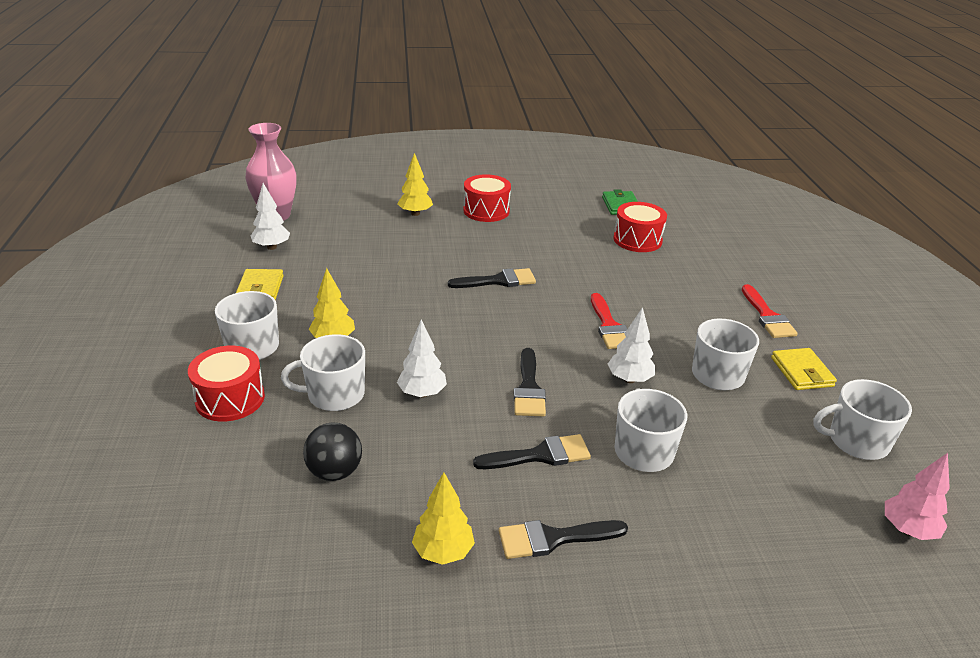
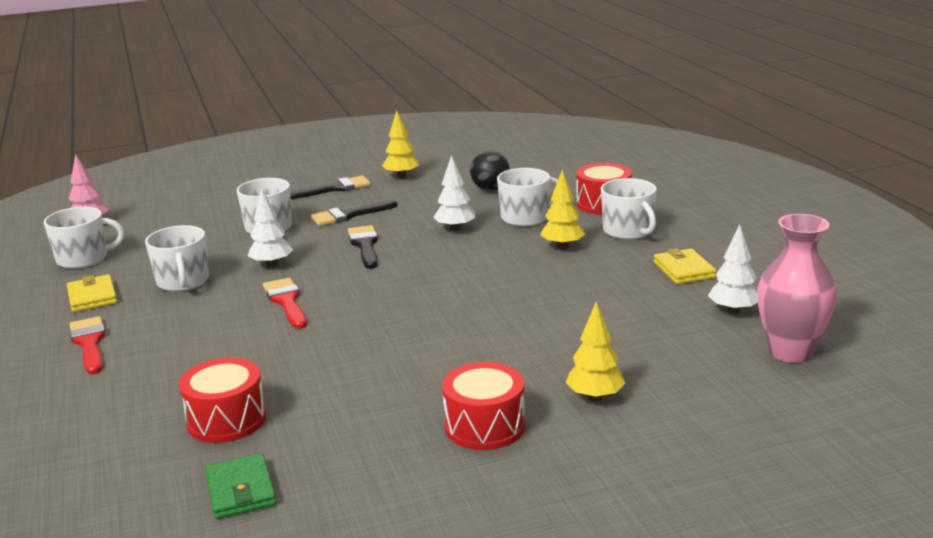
camera: 170 degrees right, 10 degrees down
black brush [448,268,536,288] -> none

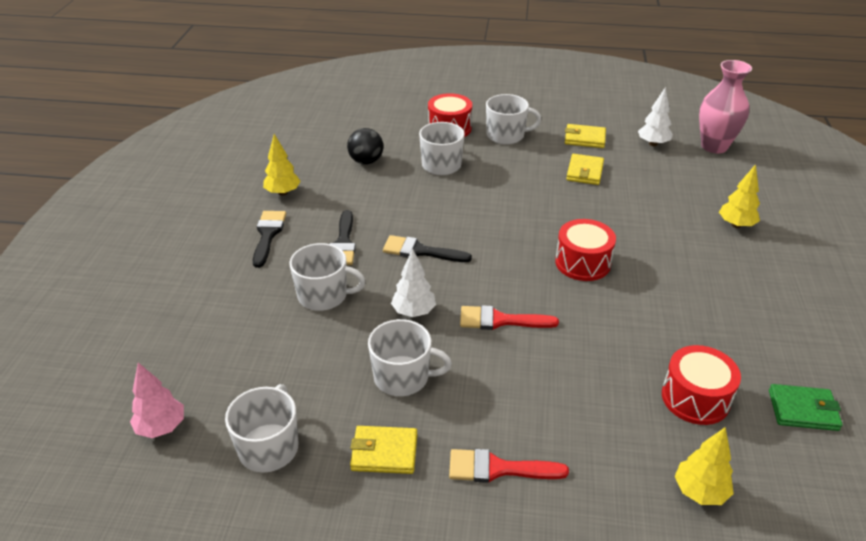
camera: 65 degrees left, 15 degrees up
white tree [433,155,475,231] -> none
red drum [442,362,525,450] -> red drum moved to [555,219,616,281]
yellow tree [540,170,585,249] -> yellow tree moved to [675,427,734,505]
none -> yellow wallet [566,154,604,185]

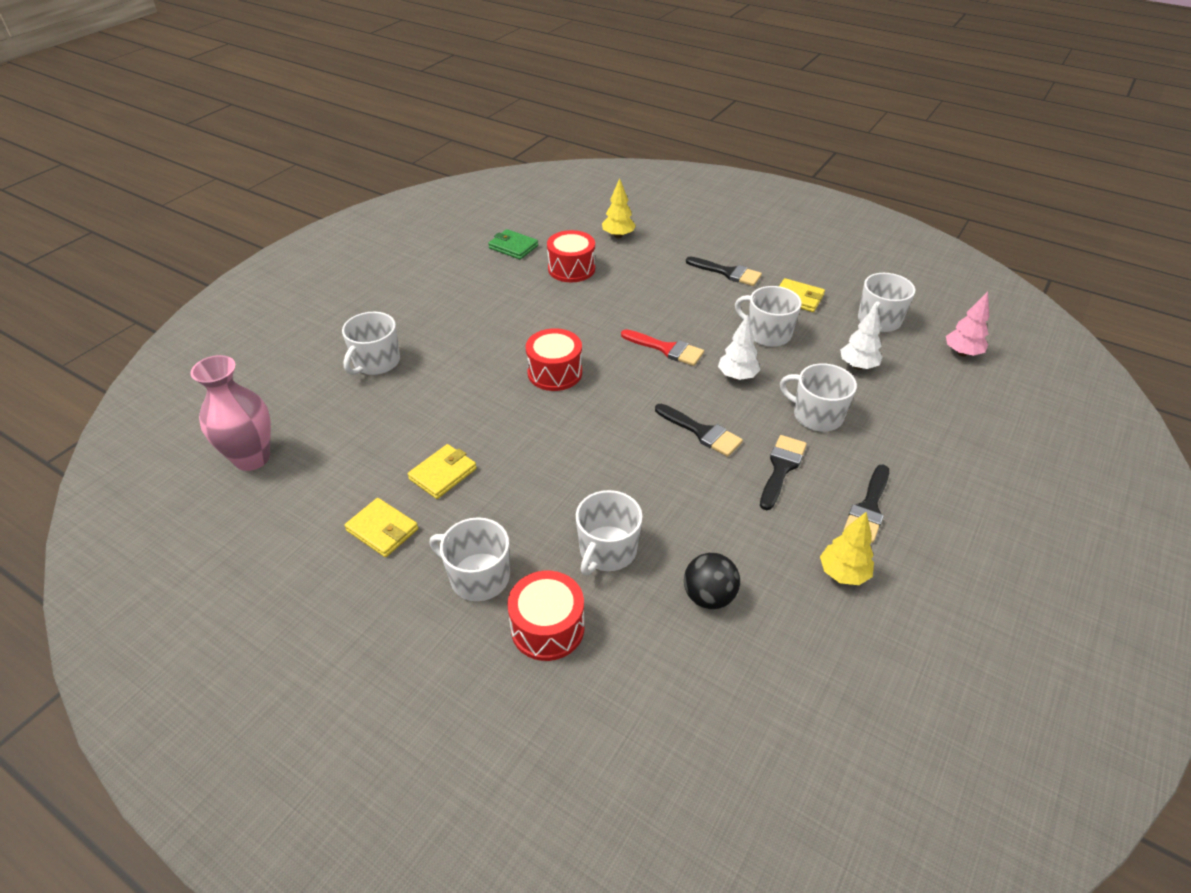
camera: 155 degrees left, 5 degrees up
red brush [449,449,569,483] -> black brush [686,256,762,286]
white tree [638,87,673,146] -> white tree moved to [840,304,883,370]
yellow tree [719,164,760,228] -> white mug [342,312,400,375]

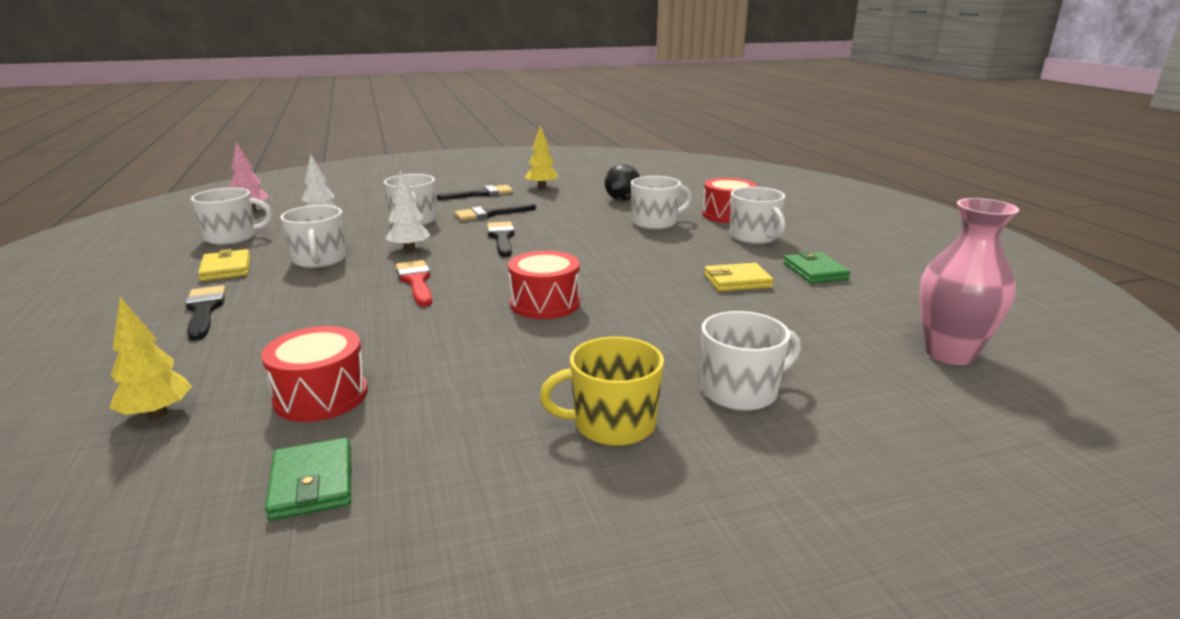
camera: 140 degrees left, 20 degrees down
yellow wallet [344,498,418,557] -> green wallet [784,251,851,284]
none -> yellow mug [540,336,664,446]

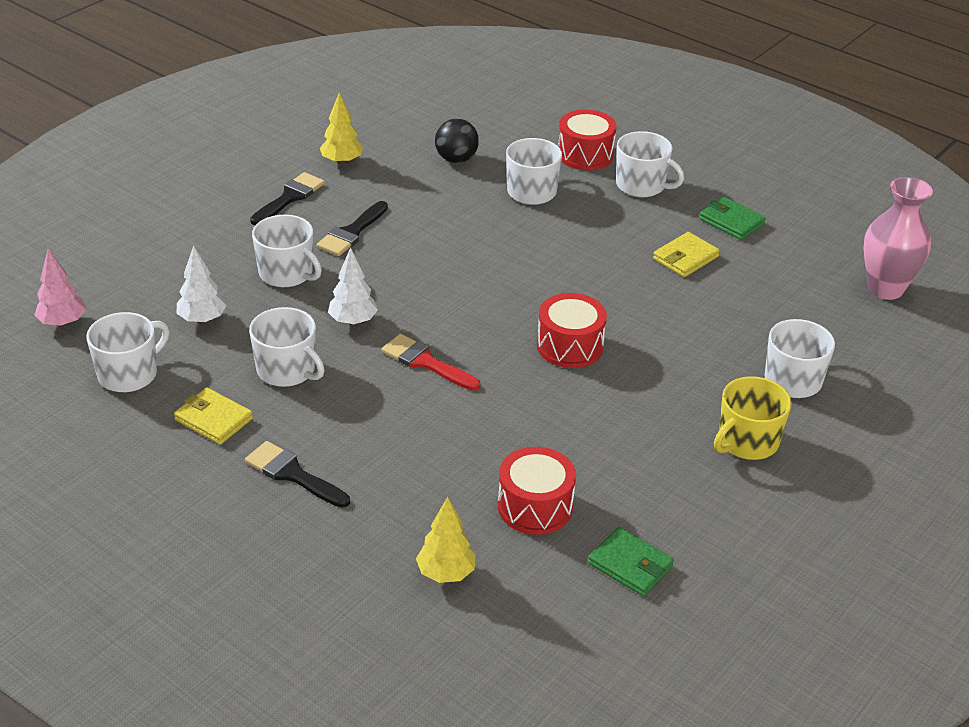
camera: 35 degrees left, 15 degrees up
black brush [487,221,515,257] -> none

